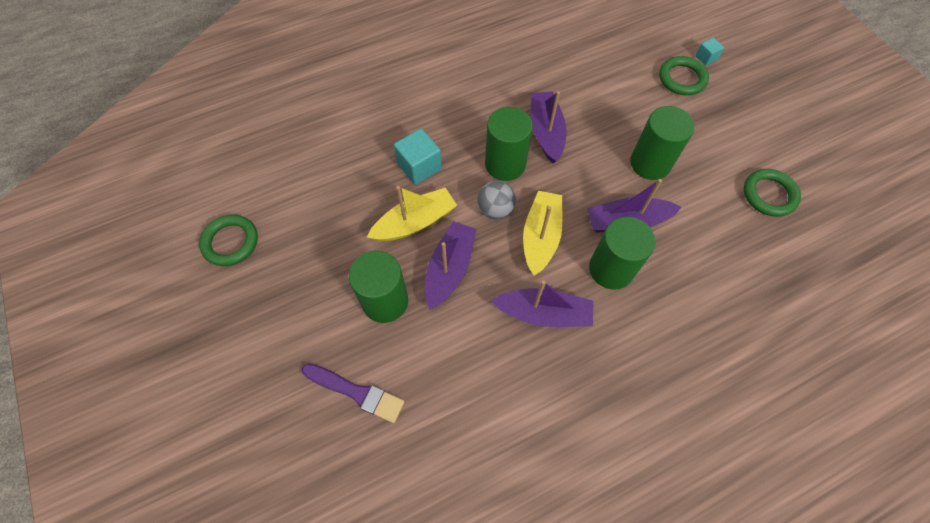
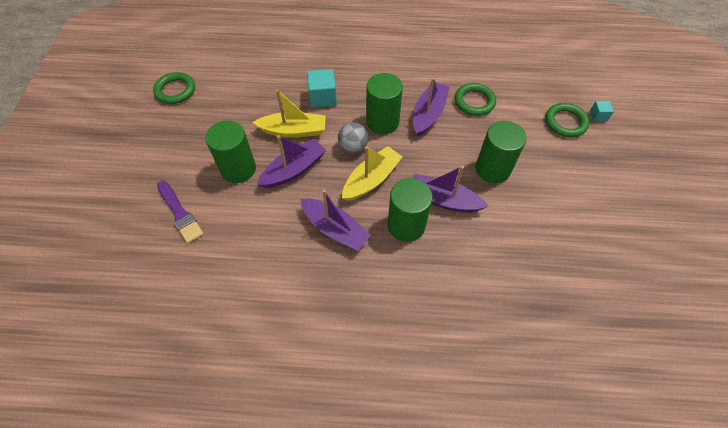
camera: 30 degrees right, 5 degrees down
green ring [744,169,801,217] -> green ring moved to [455,83,496,116]

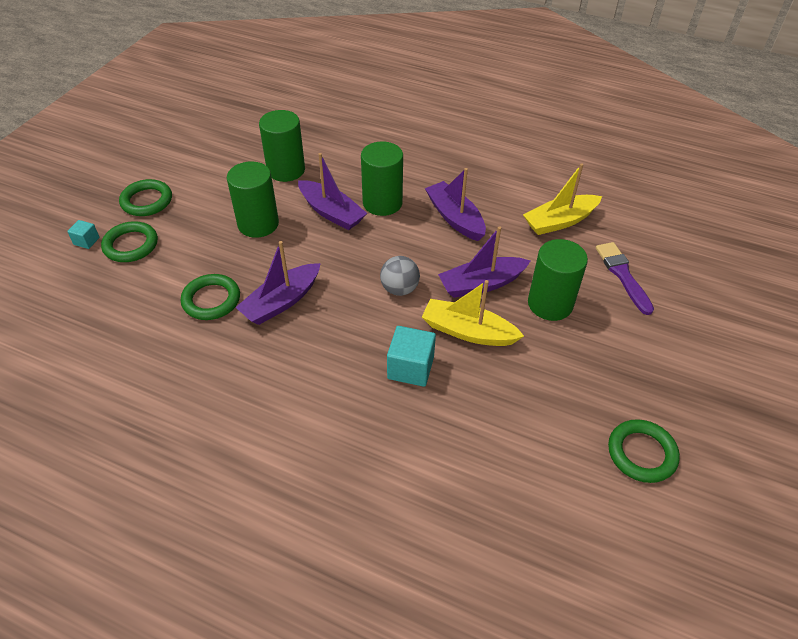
camera: 160 degrees left, 10 degrees down
yellow boat [342,146,402,201] -> yellow boat moved to [523,163,602,235]
green cylinder [366,73,403,135] -> green cylinder moved to [259,110,305,182]
none -> green ring [119,179,172,216]

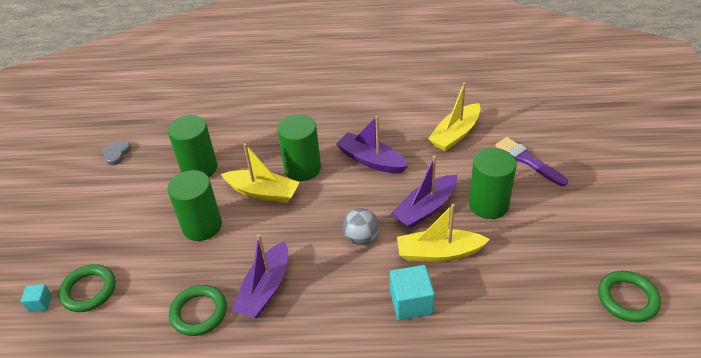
camera: 20 degrees left, 5 degrees down
green ring [119,179,172,216] -> none
purple boat [298,153,367,230] -> yellow boat [221,143,300,203]
none -> grey heart [103,141,131,165]

